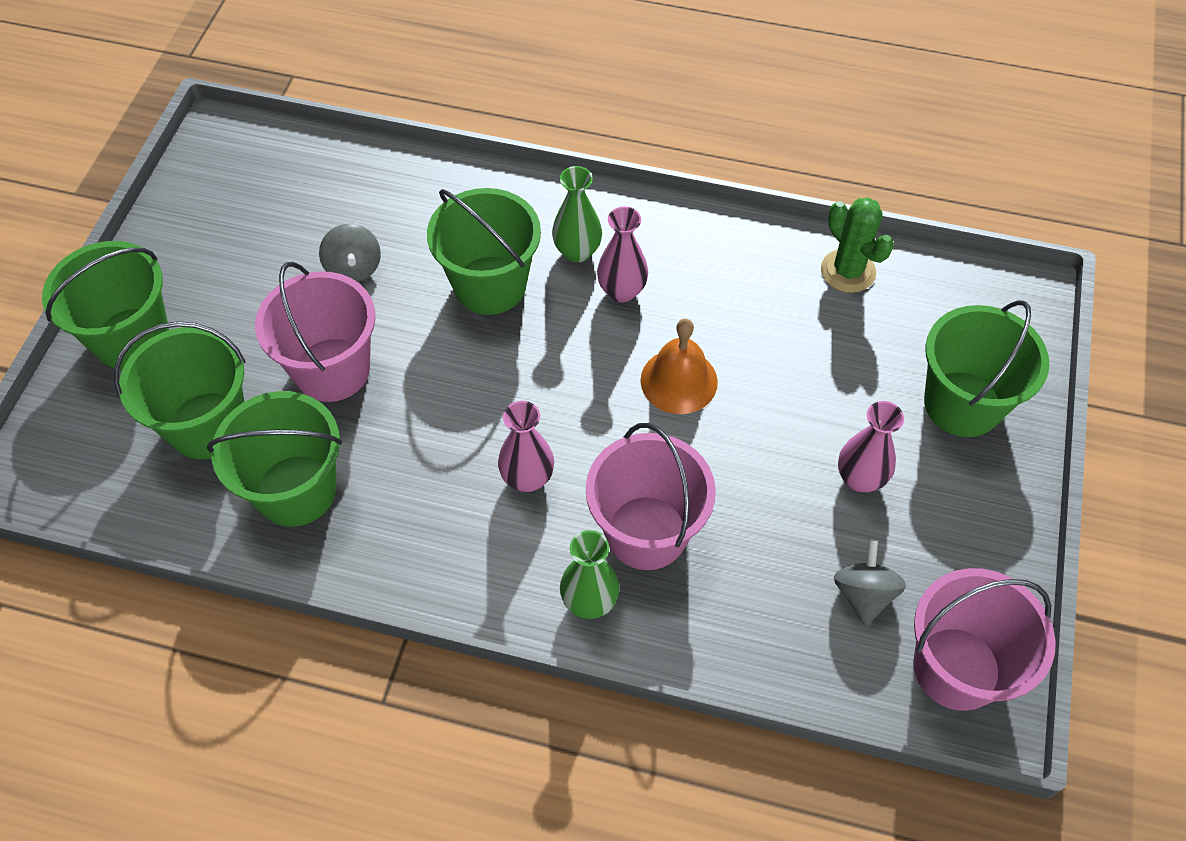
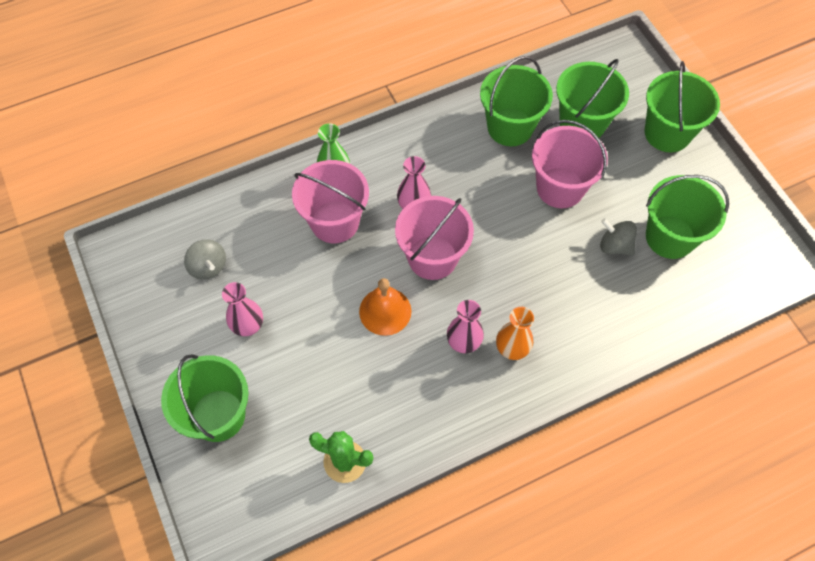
camera: 140 degrees right, 5 degrees up
green bucket [427,188,541,315] -> green bucket moved to [646,175,729,259]
green vase [552,166,602,263] -> orange vase [496,307,534,360]
pink bucket [913,568,1056,711] -> pink bucket moved to [395,196,474,280]

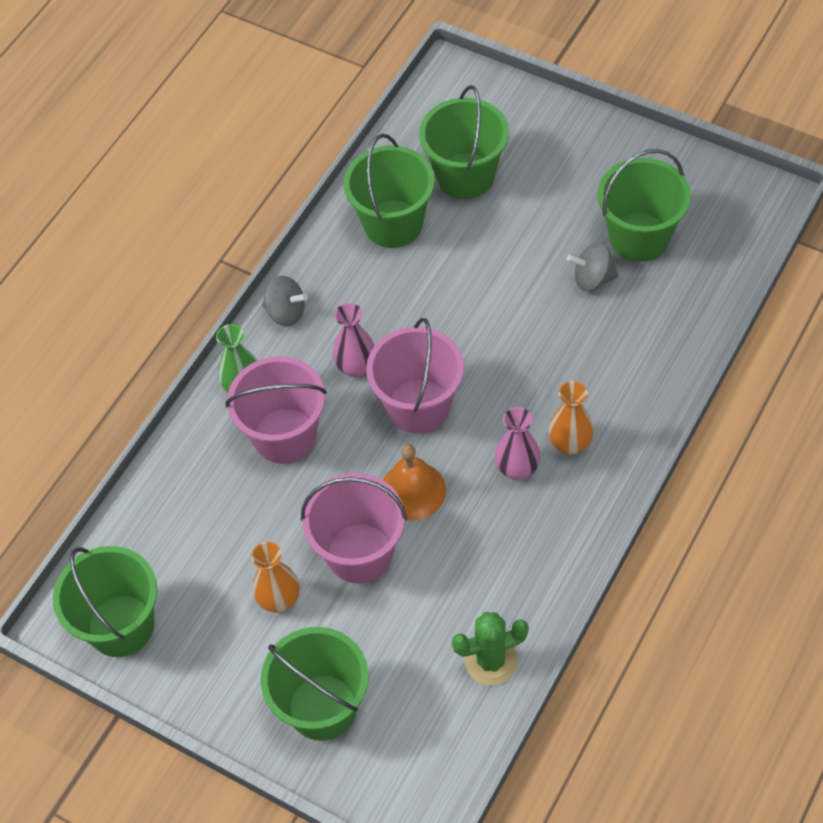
camera: 30 degrees left, 5 degrees down
grey spinning top [184,240,226,280] -> grey spinning top moved to [262,276,308,327]
pink vase [222,282,263,336] -> orange vase [251,542,300,612]
pink bucket [532,120,608,208] -> pink bucket moved to [301,473,407,584]
green bucket [645,61,720,152] -> green bucket moved to [53,546,157,657]

